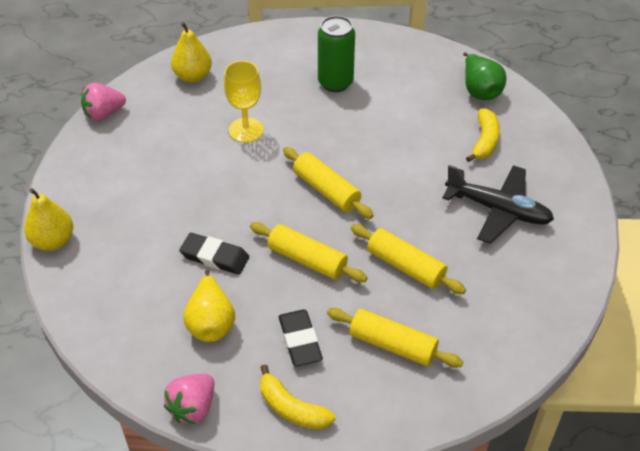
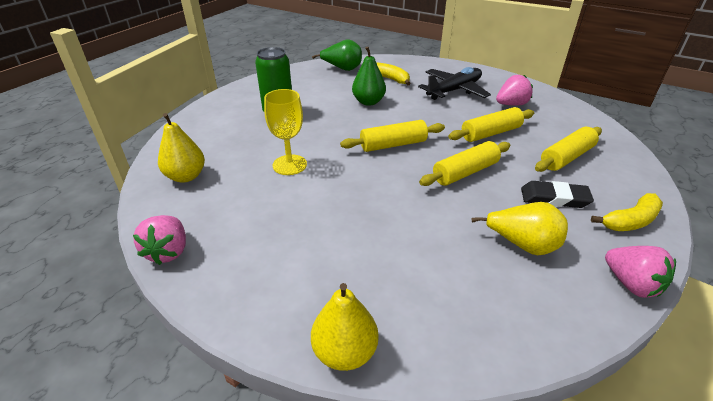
camera: 65 degrees left, 10 degrees down
black eraser [179,233,249,275] -> none
none -> green pear [352,47,386,106]
none -> pink strawberry [496,75,533,105]

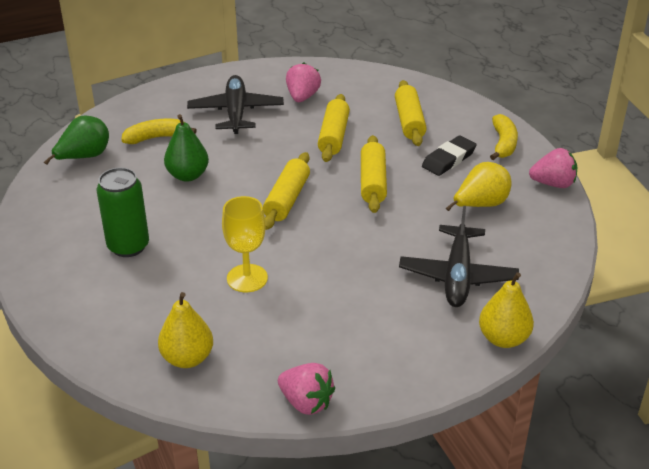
camera: 55 degrees left, 0 degrees up
none -> black plane [399,206,519,307]

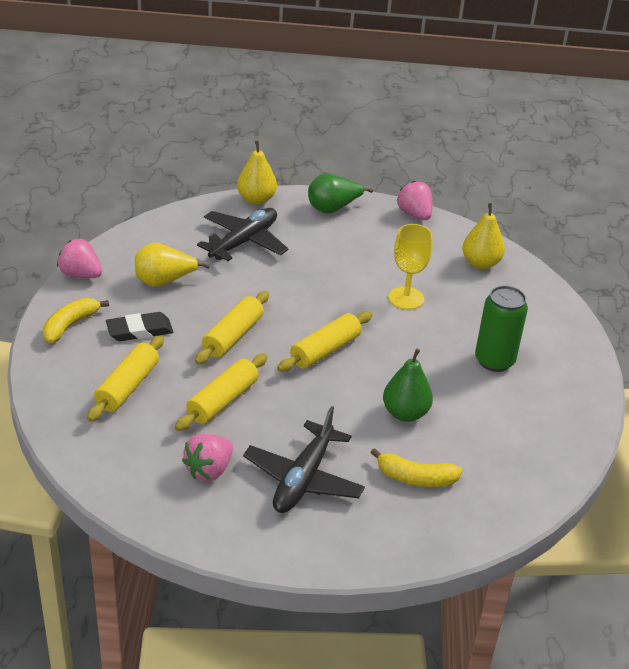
camera: 155 degrees left, 0 degrees up
green pear [44,116,109,165] -> green pear moved to [308,173,373,214]

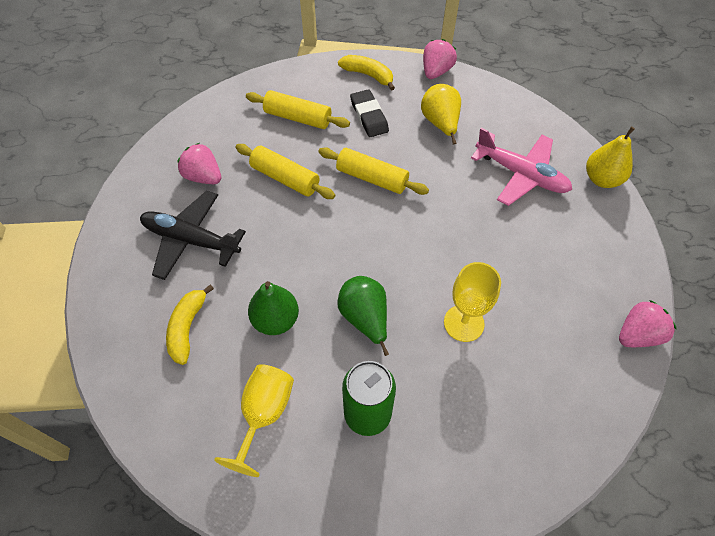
camera: 90 degrees right, 20 degrees up
black plane [197,208,288,261] -> pink plane [471,128,572,206]
yellow rolling pin [277,311,373,372] -> none
green pear [308,173,373,214] -> green pear moved to [337,276,389,356]
yellow pear [462,203,505,269] -> none
none -> yellow goblet [214,364,294,477]

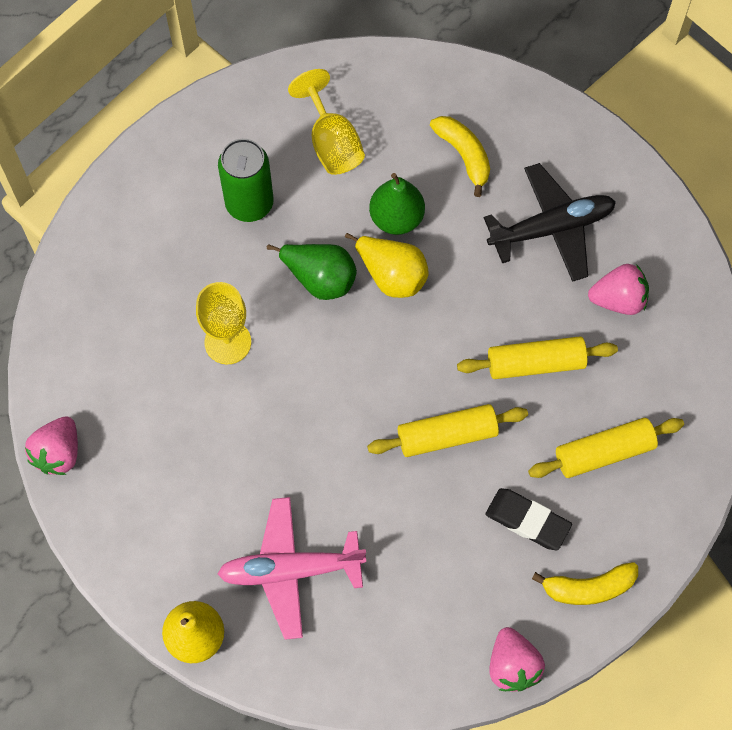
camera: 140 degrees right, 10 degrees up
yellow pear [421,84,461,144] -> yellow pear moved to [345,233,429,298]

